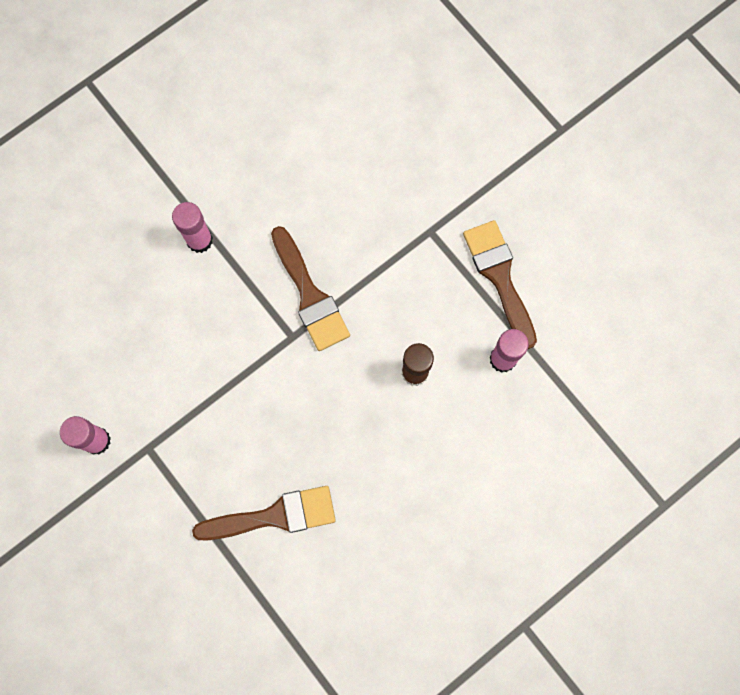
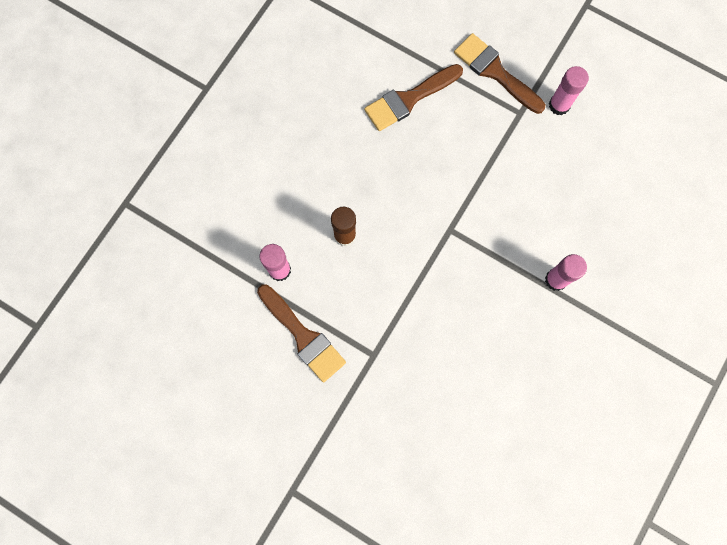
camera: 160 degrees right, 0 degrees up
brown brush [271,226,350,351] -> brown brush moved to [454,33,545,114]

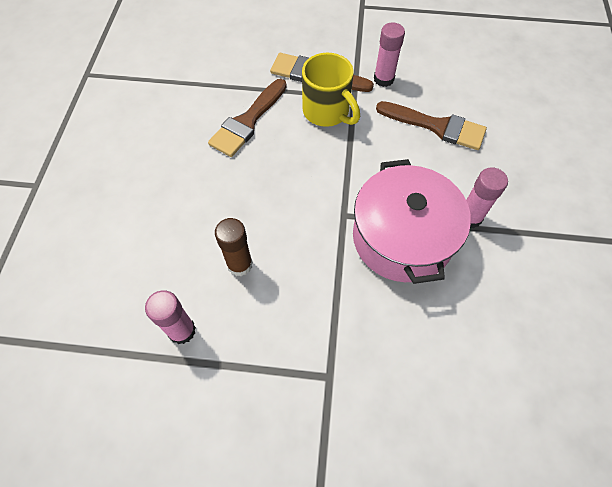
camera: 25 degrees left, 15 degrees down
brown brush [257,284,346,382] -> brown brush moved to [376,101,487,150]
none -> yellow mug [302,53,360,127]
none -> pink pot [353,159,471,284]

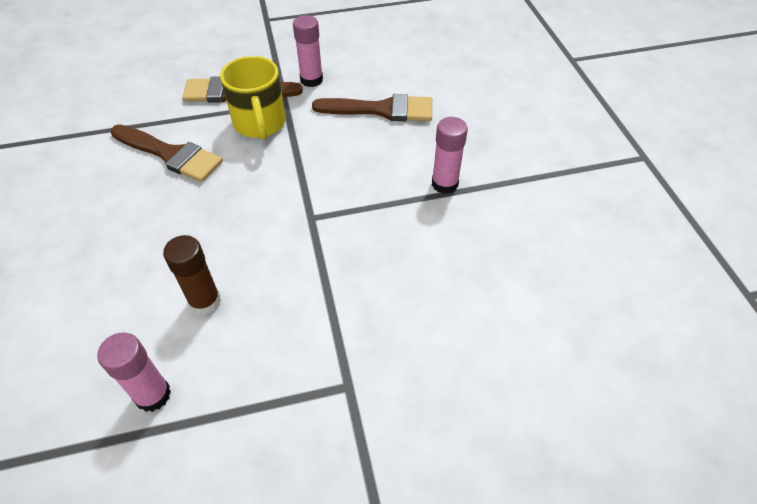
camera: 20 degrees left, 10 degrees down
brown brush [208,79,287,157] -> brown brush turned 75 degrees counterclockwise [111,124,223,182]
yellow mug [302,53,360,127] -> yellow mug turned 45 degrees clockwise [220,56,286,140]
pink pot [353,159,471,284] -> none

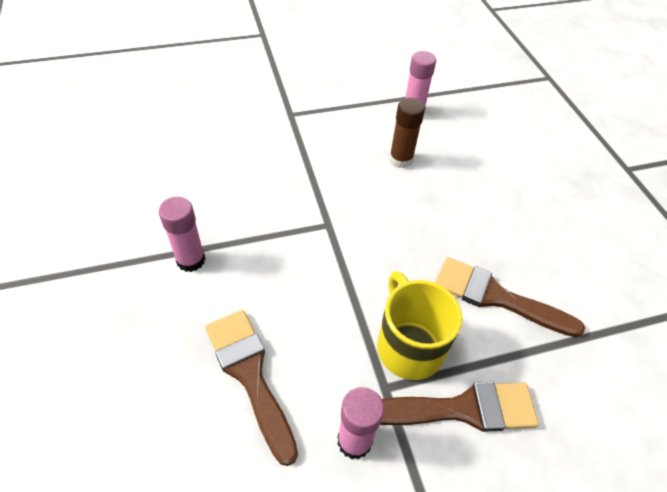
camera: 175 degrees right, 0 degrees up
brown brush [312,94,432,121] -> brown brush turned 60 degrees clockwise [206,310,298,466]

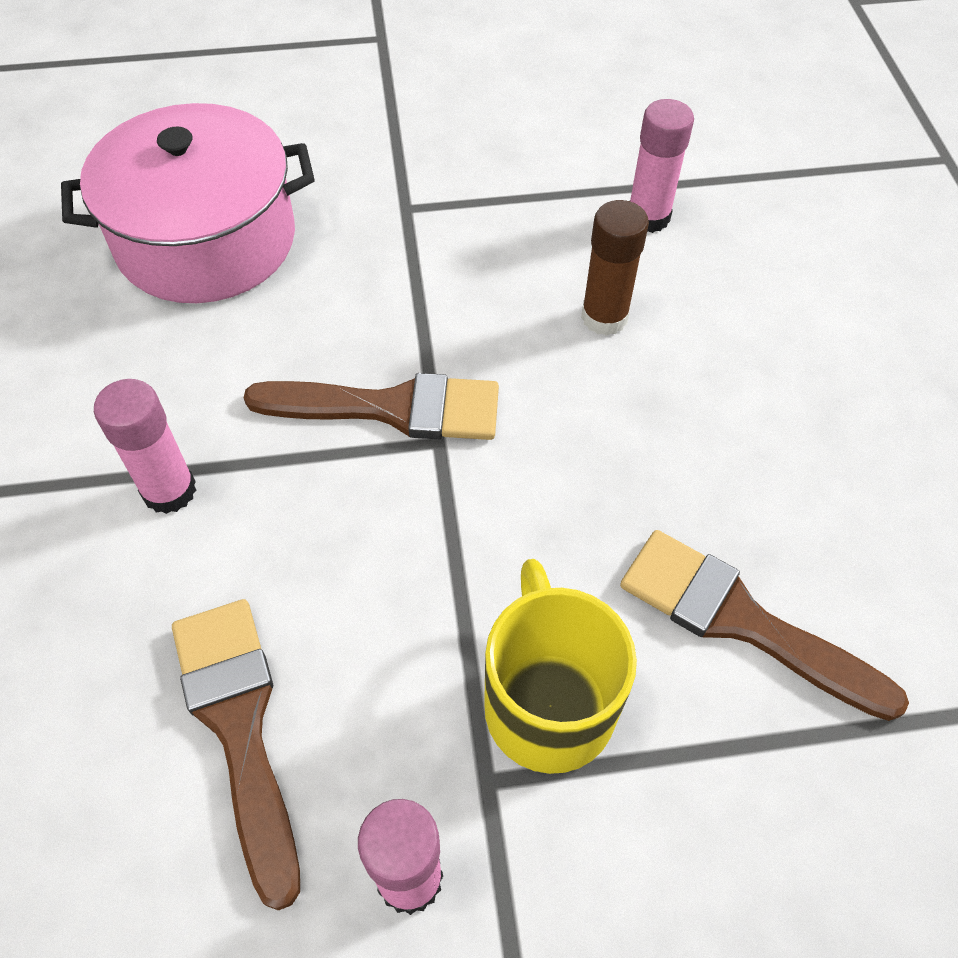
camera: 10 degrees right, 5 degrees up
brown brush [380,382,539,432] -> brown brush moved to [244,373,499,440]
none -> pink pot [61,103,314,303]

